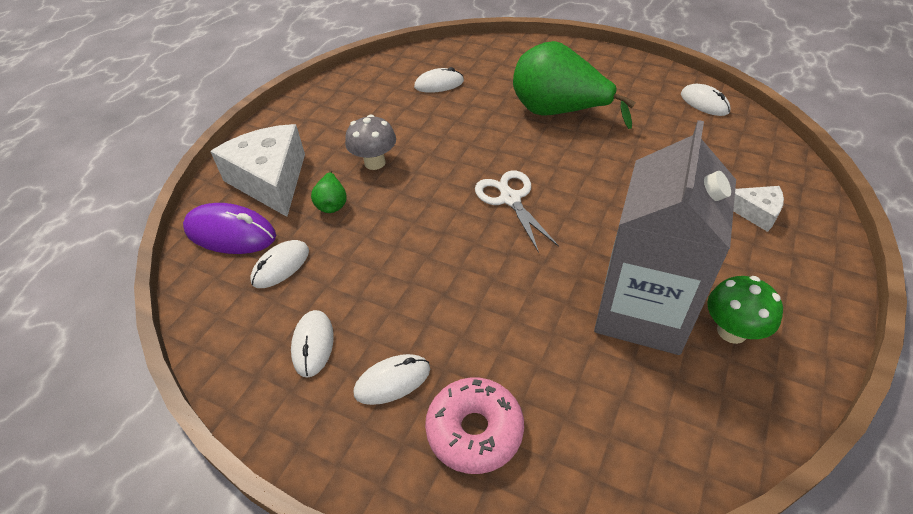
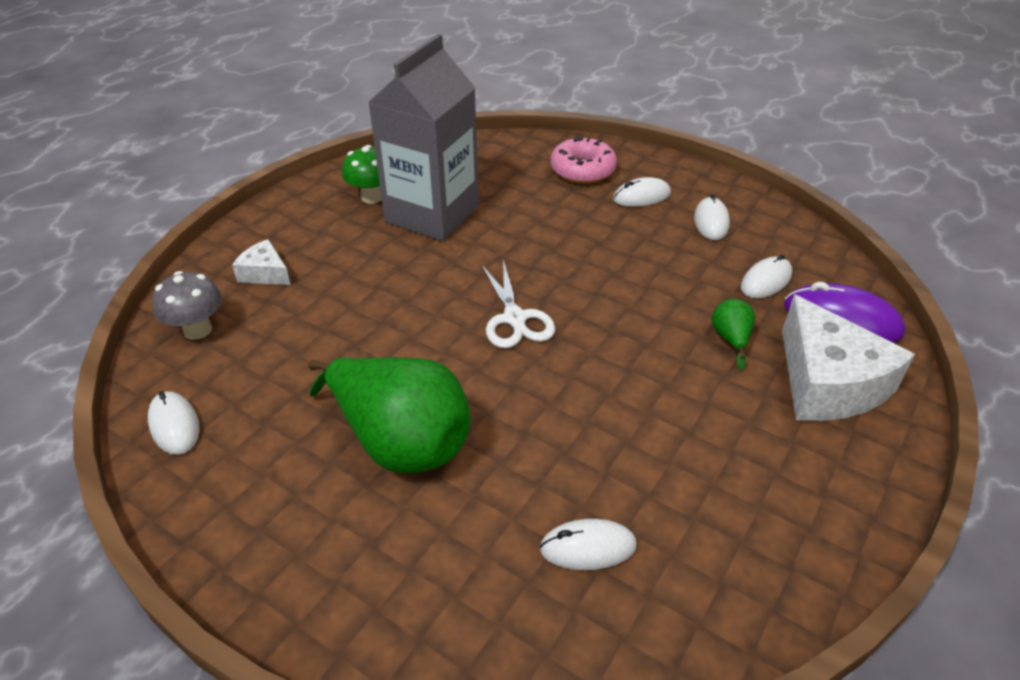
camera: 175 degrees left, 5 degrees down
grey mushroom [345,114,396,170] -> grey mushroom moved to [152,271,222,340]

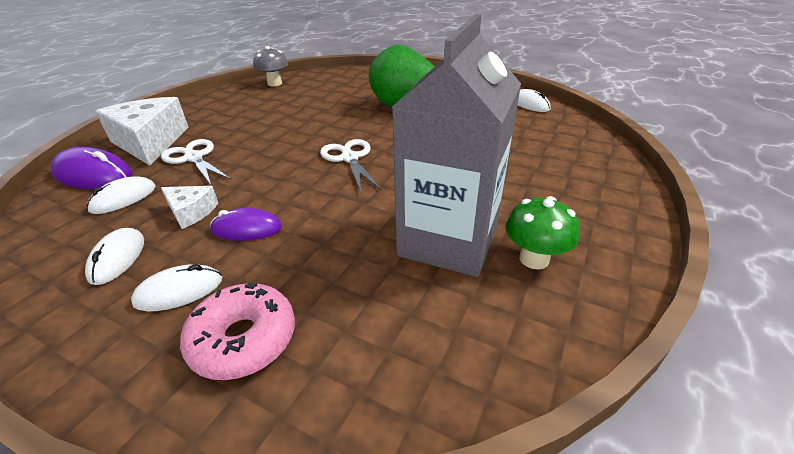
camera: 175 degrees right, 5 degrees down
grey mushroom [152,271,222,340] -> grey mushroom moved to [253,46,288,86]
white cheese [232,239,291,285] -> white cheese moved to [161,186,218,229]
white mouse [540,519,637,570] -> none
green pear [712,299,755,371] -> white scissors [161,139,232,185]
none -> purple mouse [210,208,282,241]

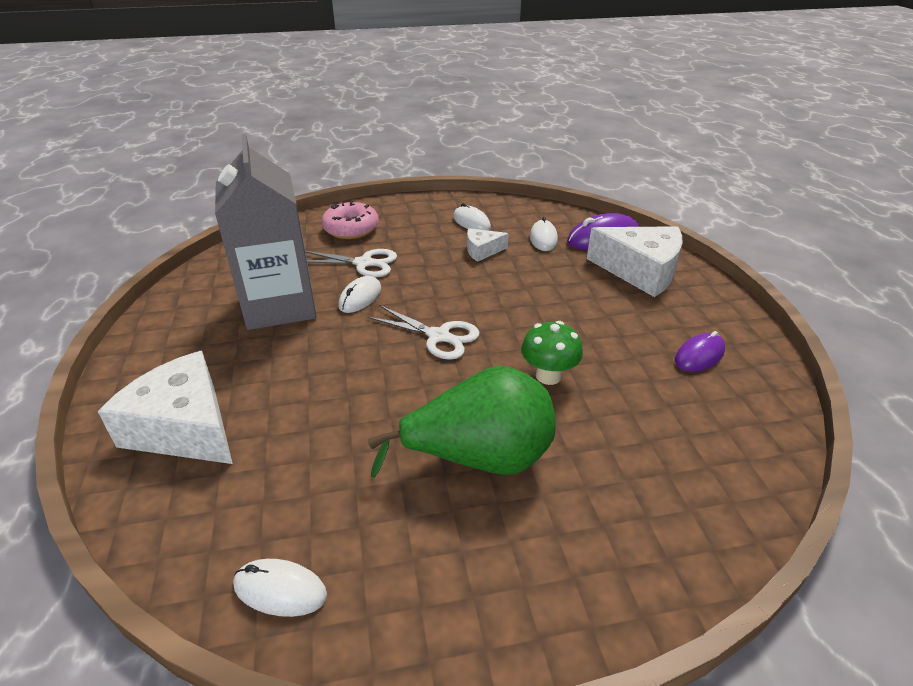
camera: 140 degrees right, 0 degrees up
white mouse [131,264,222,311] -> white mouse moved to [338,276,381,313]
white scissors [161,139,232,185] -> white scissors moved to [305,249,397,277]
purple mouse [210,208,282,241] -> purple mouse moved to [675,331,725,372]
grey mushroom [253,46,288,86] -> none
green mushroom [505,196,580,269] -> green mushroom moved to [521,321,583,385]
none -> white cheese [98,351,233,464]

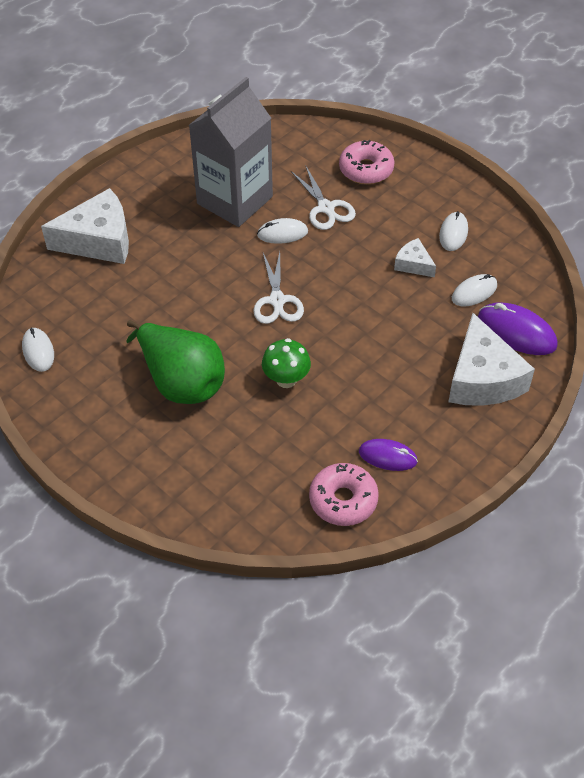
camera: 55 degrees right, 15 degrees up
white cheese [98,351,233,464] -> white cheese turned 75 degrees clockwise [41,188,129,264]
none -> pink donut [309,463,379,526]

